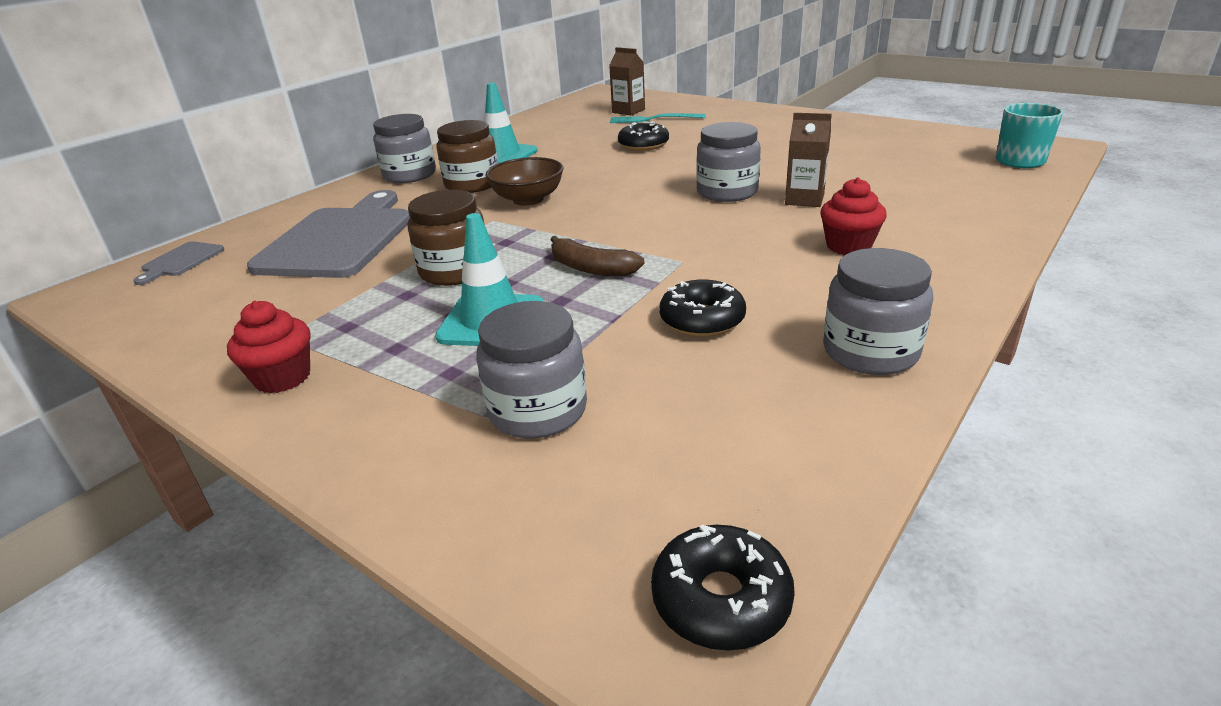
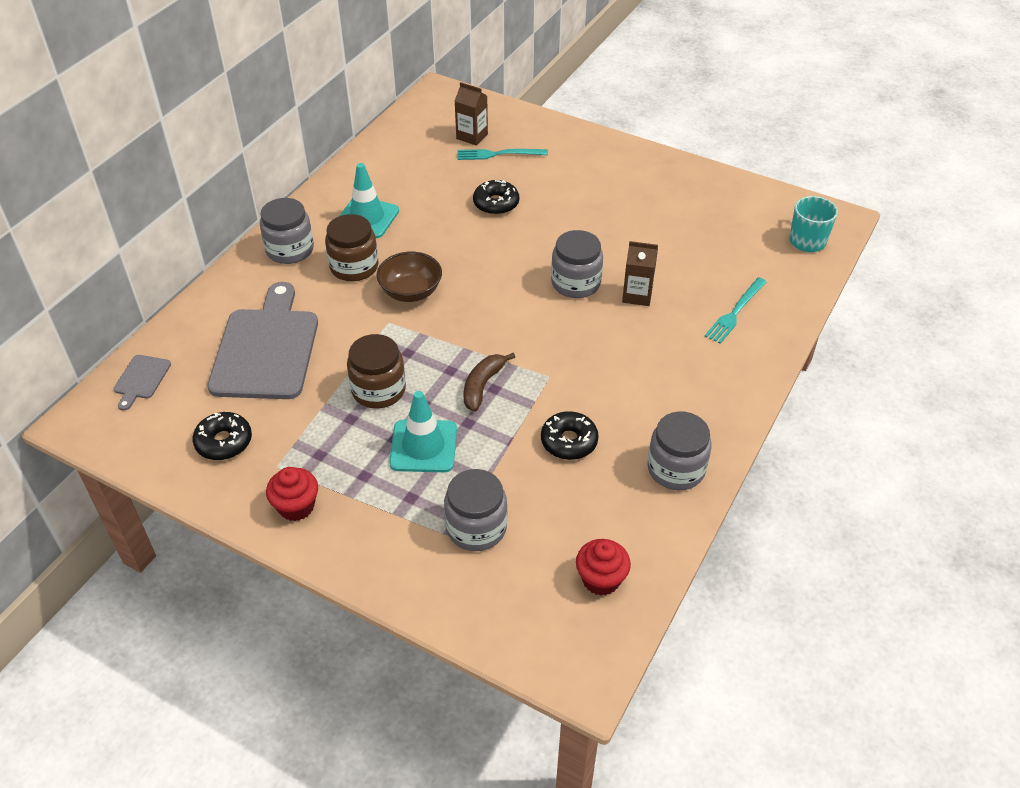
camera: 10 degrees left, 15 degrees up
brown banana [551,236,645,276] -> brown banana turned 90 degrees clockwise [464,353,515,412]
black donut [651,525,795,651] -> black donut moved to [193,412,252,460]
red cupcake [820,178,887,255] -> red cupcake moved to [576,539,631,596]
none -> turquoise fork [705,277,767,344]

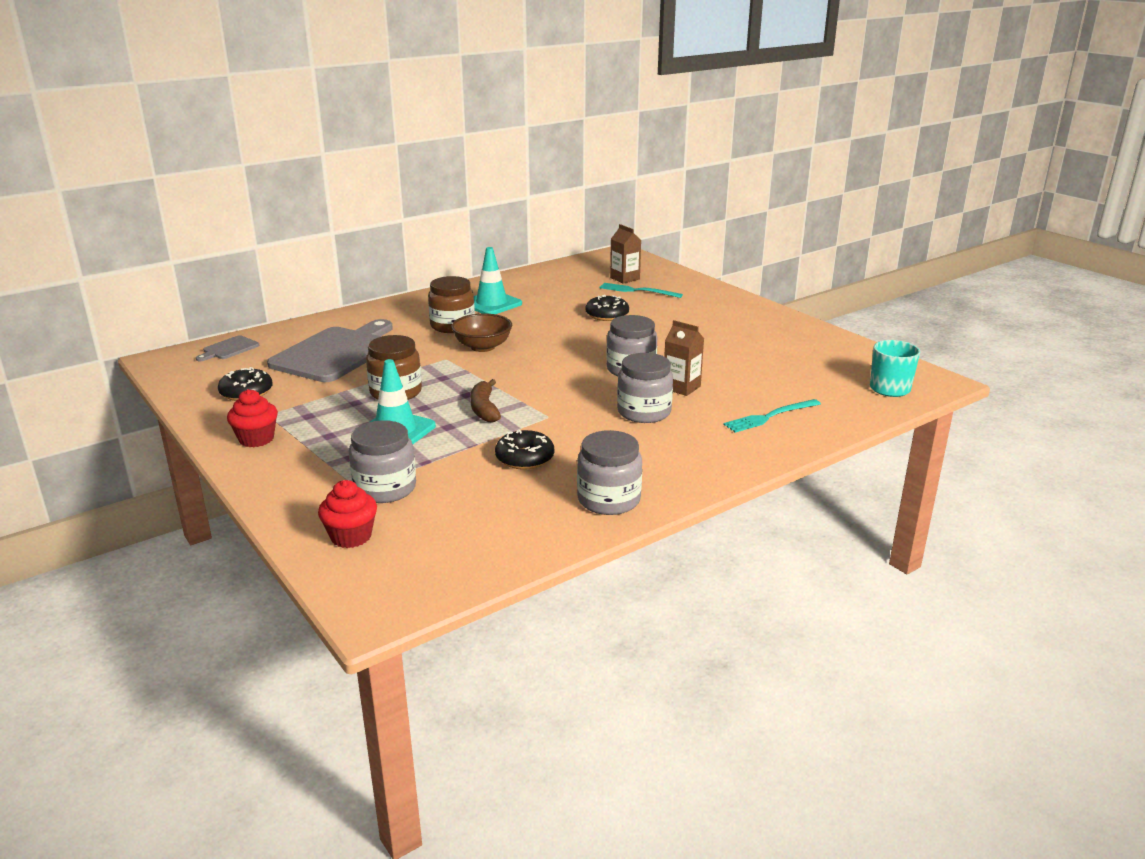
camera: 25 degrees right, 20 degrees down
grey jar [260,198,314,264] -> grey jar moved to [617,353,673,423]
brown banana [464,353,515,412] -> brown banana turned 60 degrees counterclockwise [470,379,501,423]
red cupcake [576,539,631,596] -> red cupcake moved to [318,480,377,548]

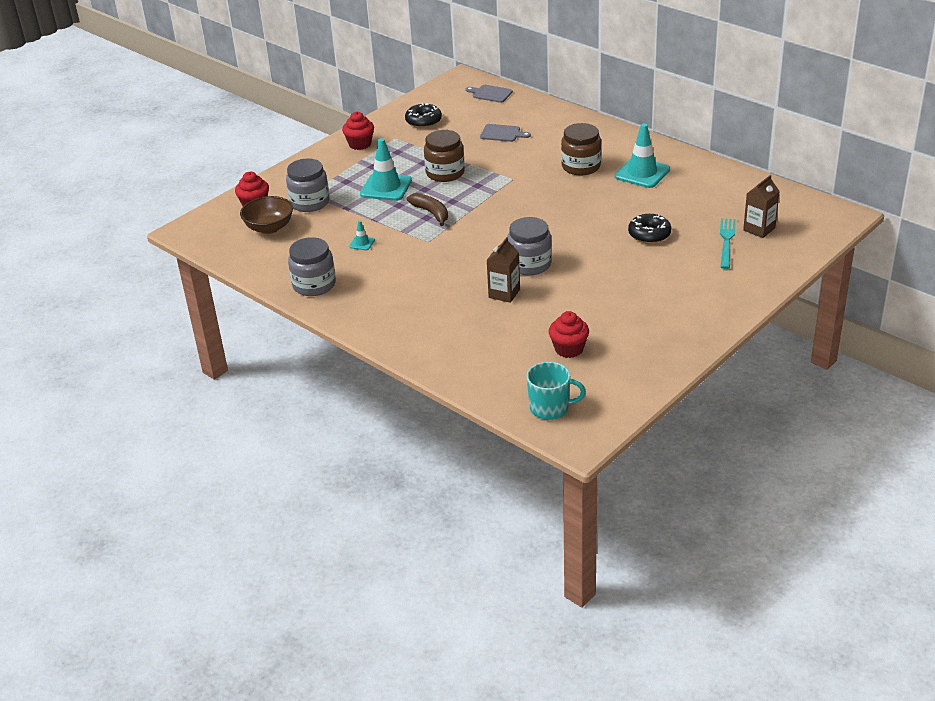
camera: 80 degrees right, 10 degrees up
grey cutting board [267,319,393,382] -> grey cutting board [480,124,531,142], size x0.44
brown bowl [451,314,512,352] -> brown bowl moved to [240,196,293,234]
brown banana [470,379,501,423] -> brown banana turned 75 degrees clockwise [407,193,448,226]
black donut [495,430,554,470] -> turquoise traffic cone [349,221,375,250]
grey jar [617,353,673,423] -> none
turquoise fork [723,399,821,433] -> none
none -> red cupcake [549,311,589,358]

